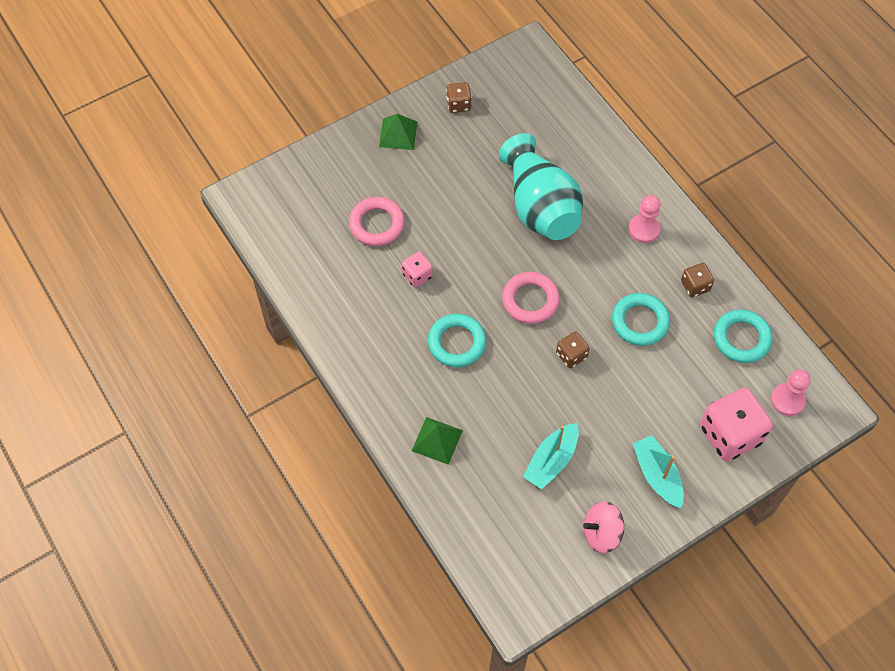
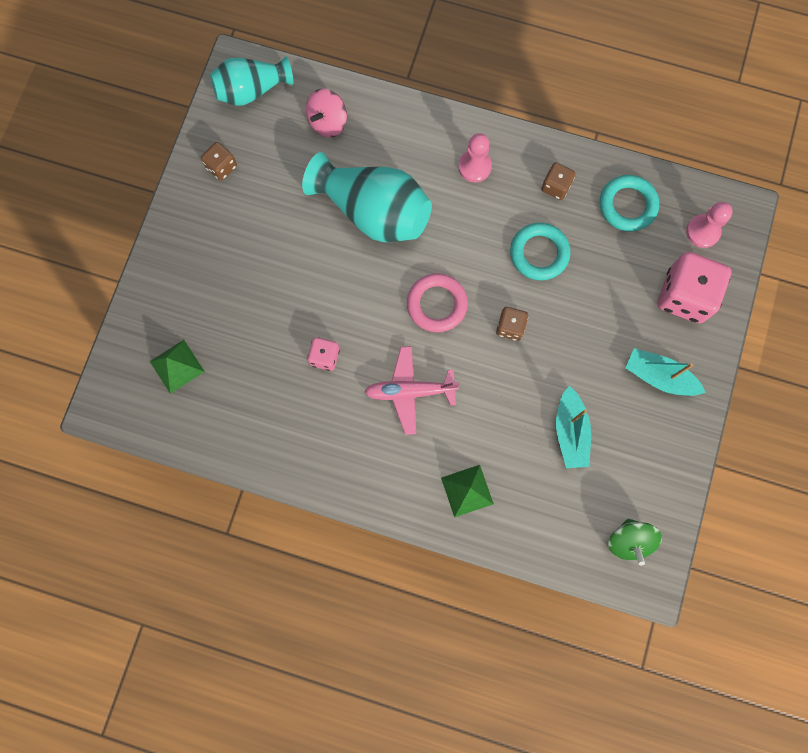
camera: 40 degrees left, 15 degrees up
pink ring [349,197,405,246] -> none
green pyramid [379,114,417,150] -> green pyramid moved to [150,340,205,394]
turquoise ring [428,314,486,367] -> pink plane [364,346,460,435]
pink spinning top [583,501,624,553] -> pink spinning top moved to [306,89,347,137]
none -> turquoise vase [210,56,293,106]
none -> green spinning top [608,518,662,566]

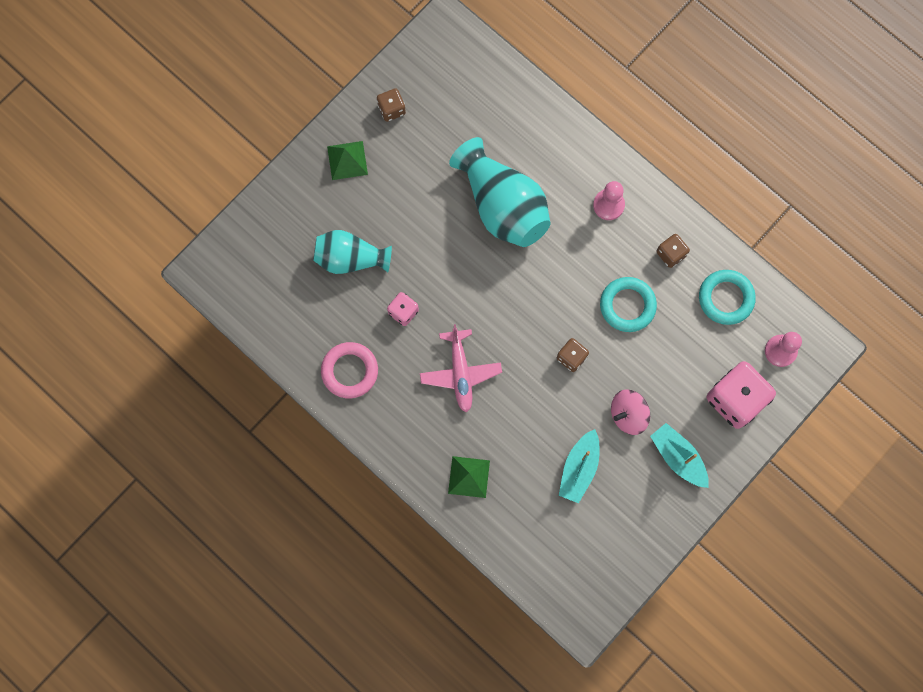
camera: 25 degrees right, 0 degrees up
green pyramid [150,340,205,394] -> green pyramid moved to [327,141,368,180]
turquoise vase [210,56,293,106] -> turquoise vase moved to [313,230,392,274]
pink spinning top [306,89,347,137] -> pink spinning top moved to [611,389,650,435]
pink plane [364,346,460,435] -> pink plane turned 120 degrees counterclockwise [420,324,502,413]
pink ring [407,273,468,332] -> pink ring moved to [321,342,378,398]
green spinning top [608,518,662,566] -> none

